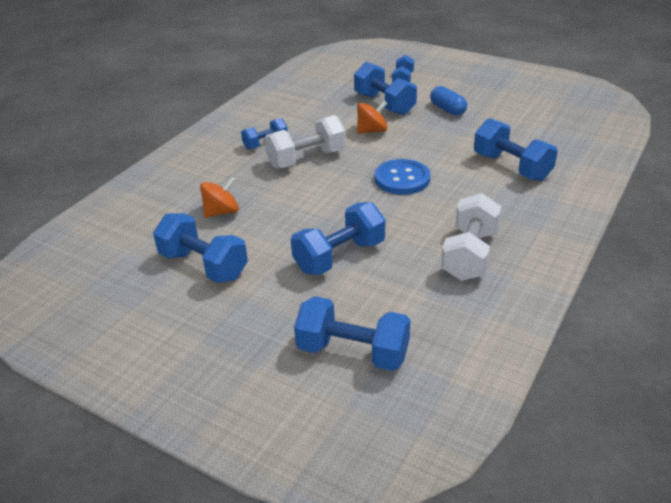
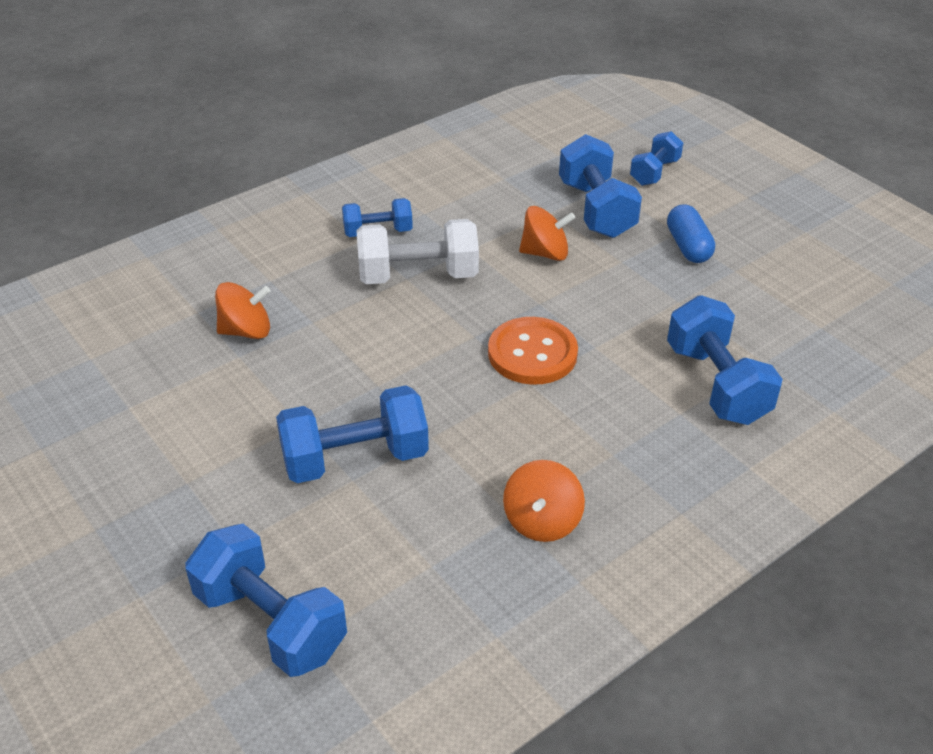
camera: 20 degrees right, 5 degrees up
blue dumbbell [153,213,248,283] -> none
blue button [375,159,431,195] -> orange button [488,317,578,385]
white dumbbell [441,193,502,281] -> orange spinning top [503,460,585,542]

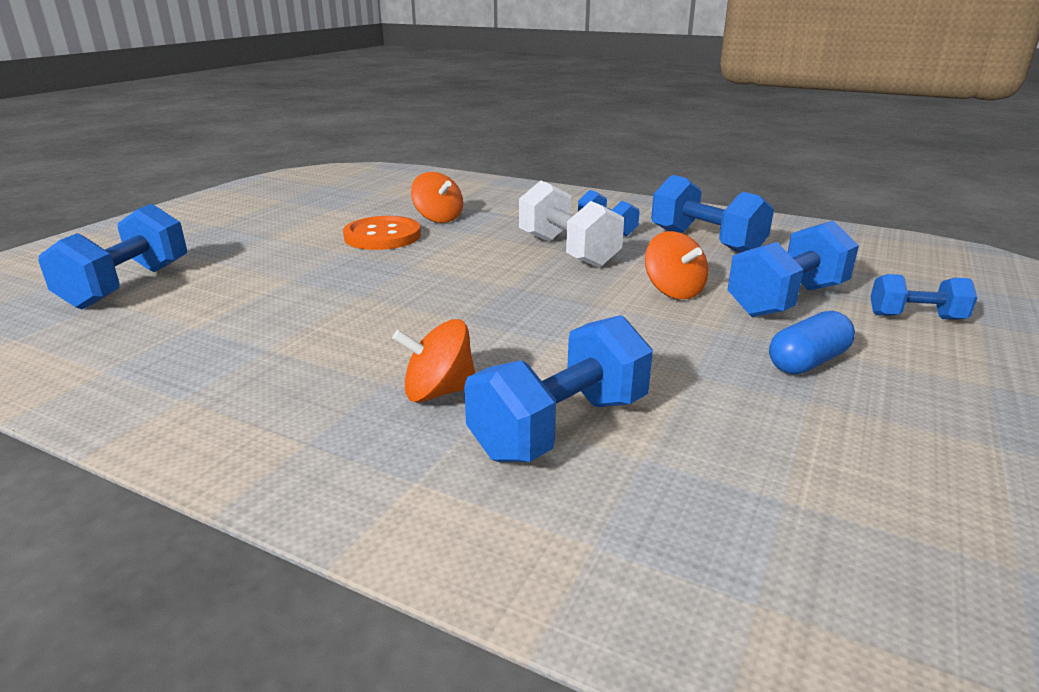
camera: 65 degrees right, 15 degrees down
blue dumbbell [276,385,429,483] -> blue dumbbell moved to [651,175,774,253]
orange button [488,317,578,385] -> orange button moved to [343,216,421,250]
orange spinning top [503,460,585,542] -> orange spinning top moved to [392,319,475,403]

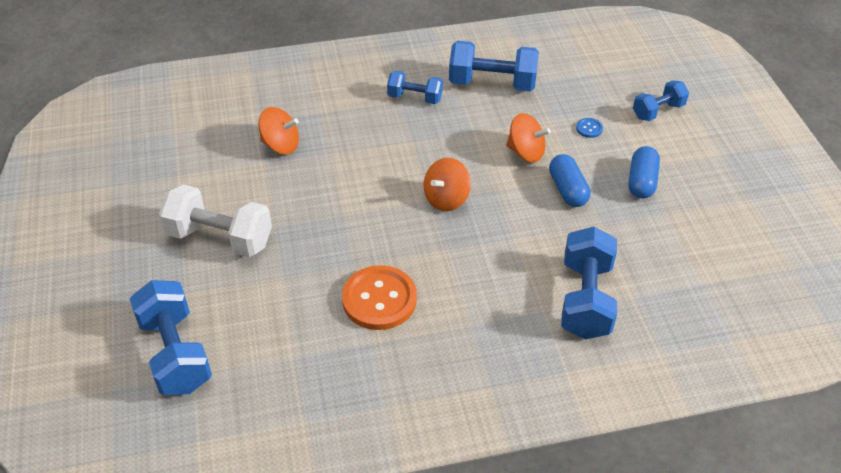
camera: 40 degrees left, 20 degrees up
orange button [343,216,421,250] -> orange button moved to [342,265,417,330]
orange spinning top [392,319,475,403] -> orange spinning top moved to [424,158,471,211]
white dumbbell [519,181,624,268] -> white dumbbell moved to [159,185,272,257]
blue dumbbell [727,220,859,317] -> blue button [576,118,603,138]
none -> blue capsule [549,154,591,207]

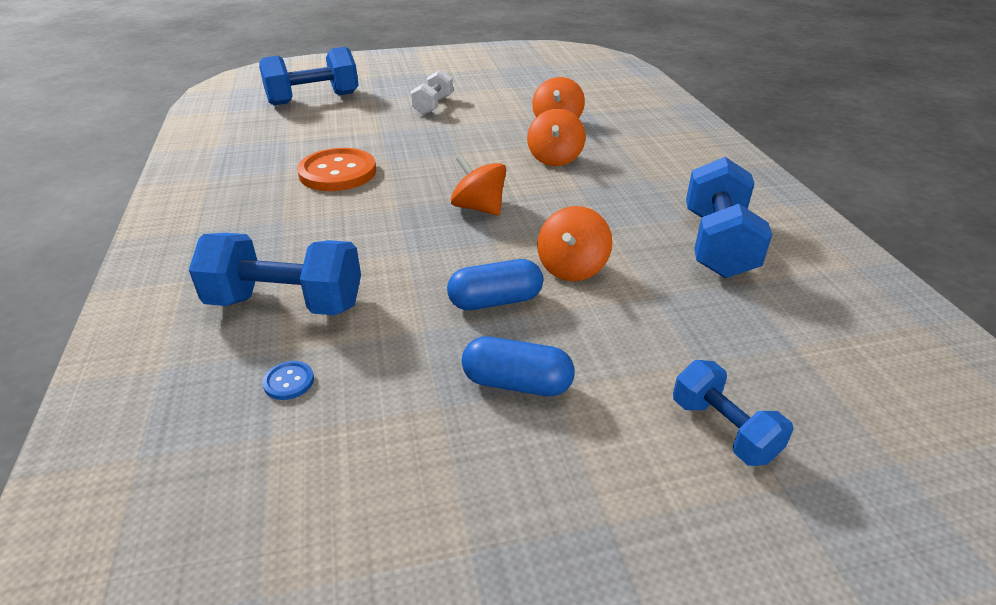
camera: 90 degrees right, 10 degrees down
white dumbbell [159,185,272,257] -> white dumbbell [410,70,453,115], size x0.60
blue dumbbell [387,71,443,104] -> none
blue button [576,118,603,138] -> blue button moved to [262,361,314,400]
none -> orange spinning top [527,109,586,166]

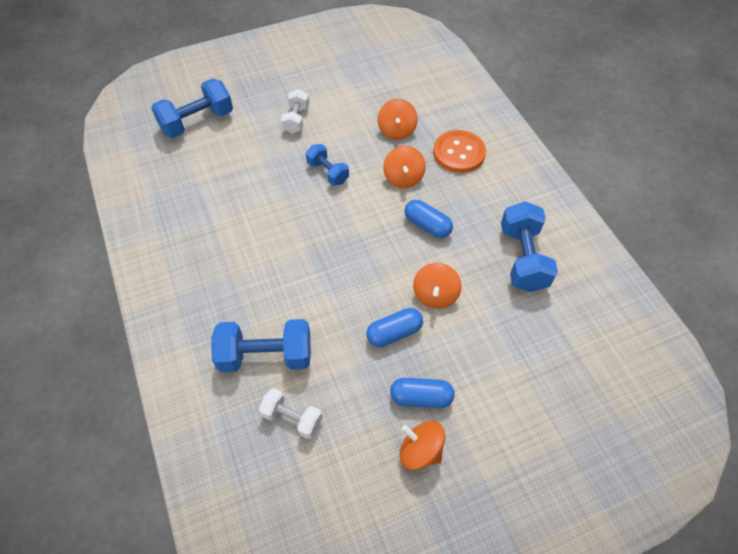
camera: 10 degrees left, 20 degrees up
blue button [262,361,314,400] -> white dumbbell [259,388,322,439]
orange button [297,148,376,191] -> orange button moved to [433,130,486,173]
orange spinning top [451,155,506,215] -> orange spinning top moved to [400,421,445,470]
blue dumbbell [673,360,793,466] -> blue dumbbell moved to [306,144,349,186]
none -> blue capsule [404,200,453,238]

